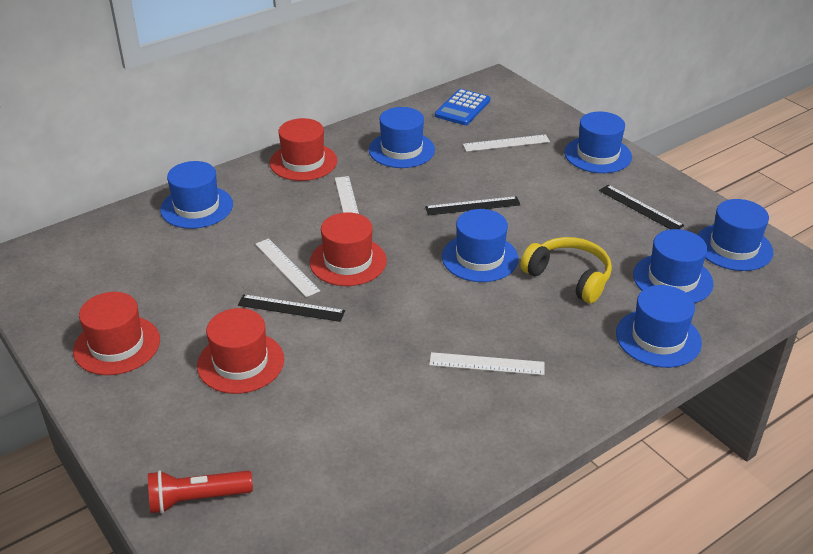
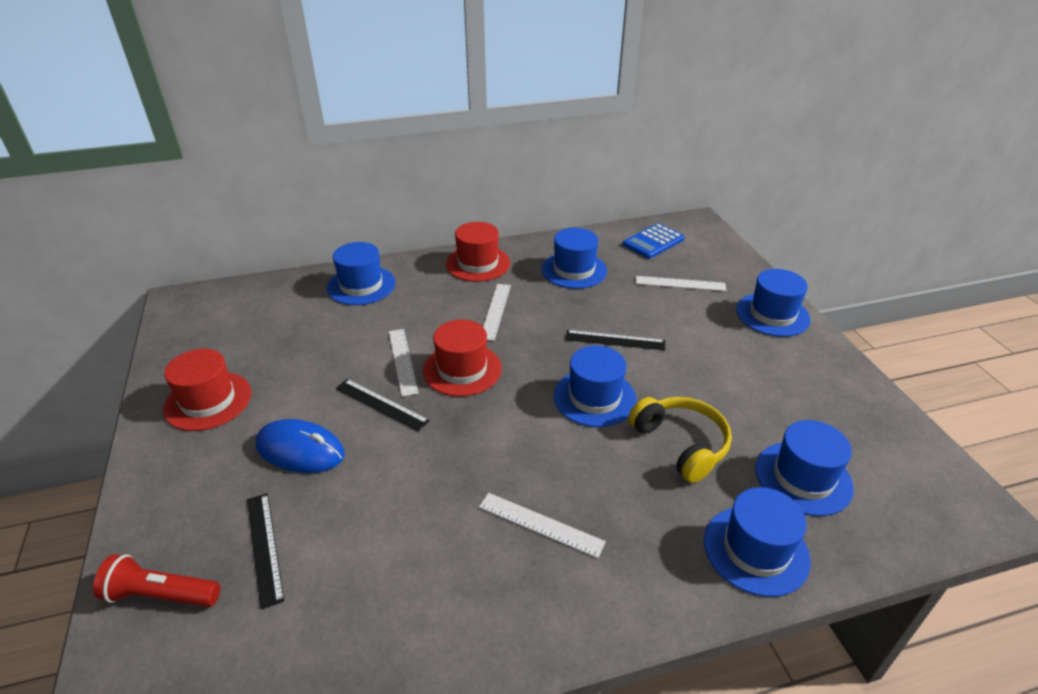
camera: 20 degrees right, 0 degrees up
red hat [197,308,284,394] -> blue mouse [256,419,345,473]
black ruler [599,185,684,229] -> black ruler moved to [247,493,284,609]
blue hat [697,199,773,271] -> none

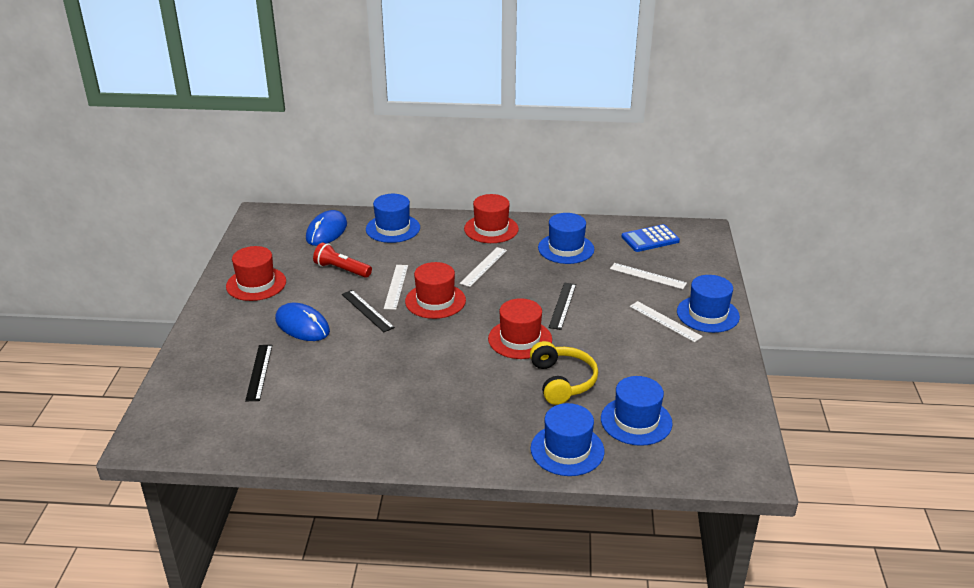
camera: 20 degrees right, 5 degrees down
red flashlight [93,554,220,607] -> red flashlight moved to [313,242,372,278]
white ruler [479,493,606,558] -> white ruler moved to [630,301,703,342]
blue hat [554,345,637,427] -> red hat [488,298,552,359]
black ruler [565,330,665,350] -> black ruler turned 75 degrees clockwise [548,282,576,330]
none -> blue mouse [306,210,347,246]

